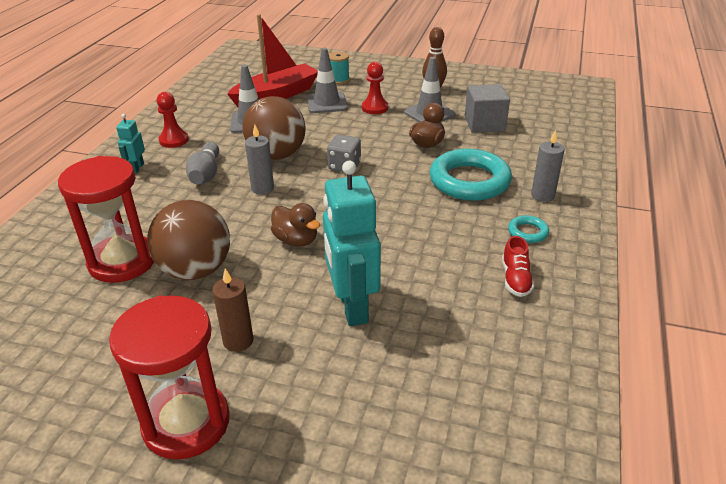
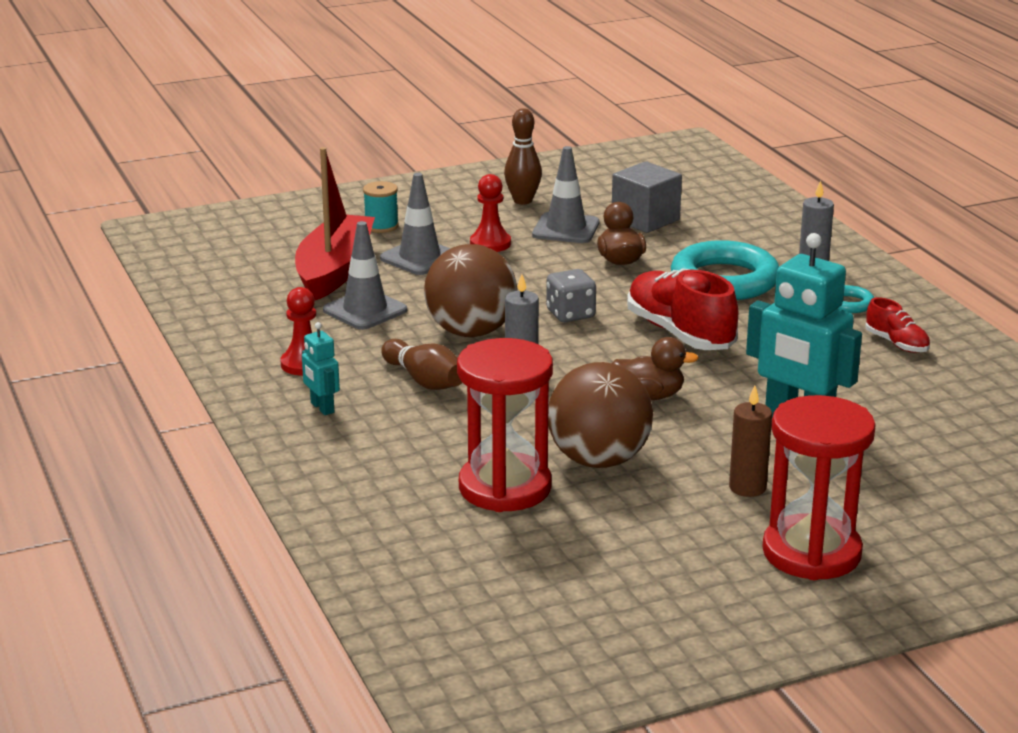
camera: 40 degrees left, 10 degrees down
grey bowling pin [186,142,219,184] -> brown bowling pin [381,339,462,390]
none -> red shoe [627,269,738,350]

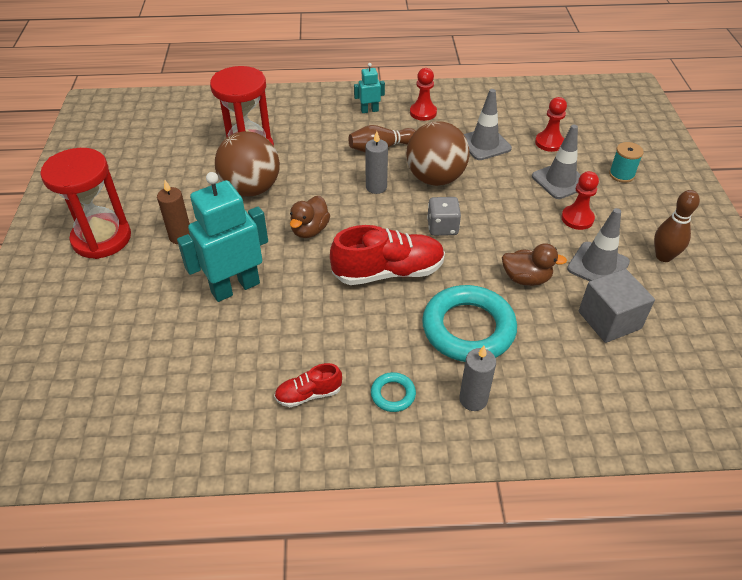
camera: 110 degrees right, 20 degrees up
red boat [295,147,375,300] -> red pawn [535,97,567,152]

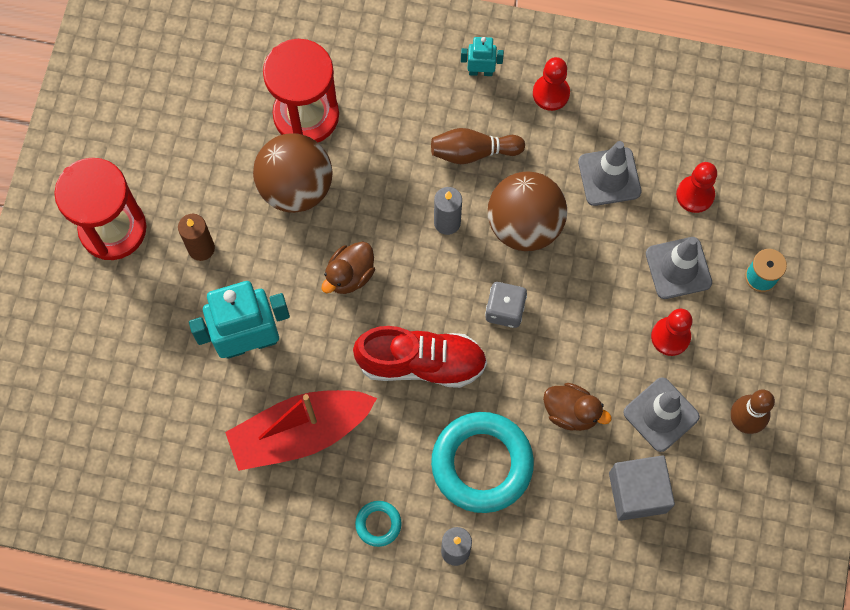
camera: 15 degrees right, 25 degrees up
red shoe [274,363,342,407] -> none
none -> red boat [225,390,377,471]

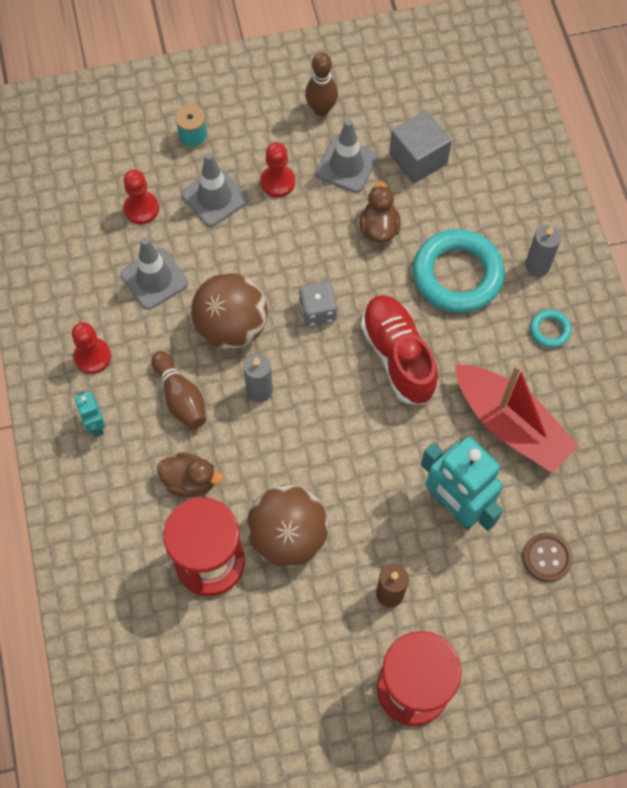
camera: 115 degrees left, 5 degrees down
brown duck [322,242,375,294] -> brown duck moved to [157,453,224,498]
none -> brown button [523,532,573,582]

